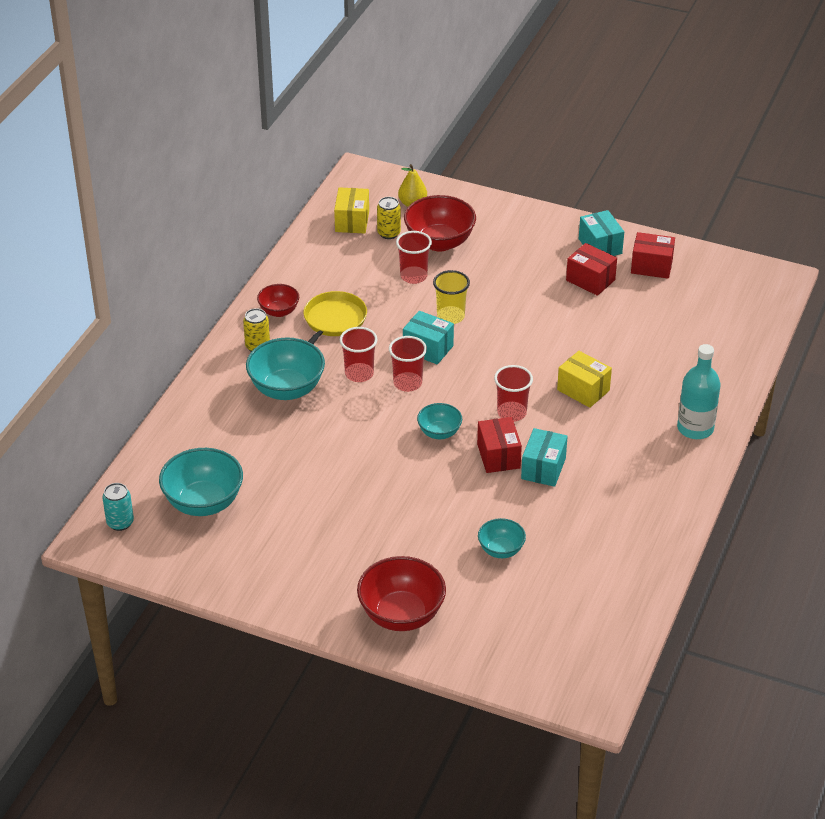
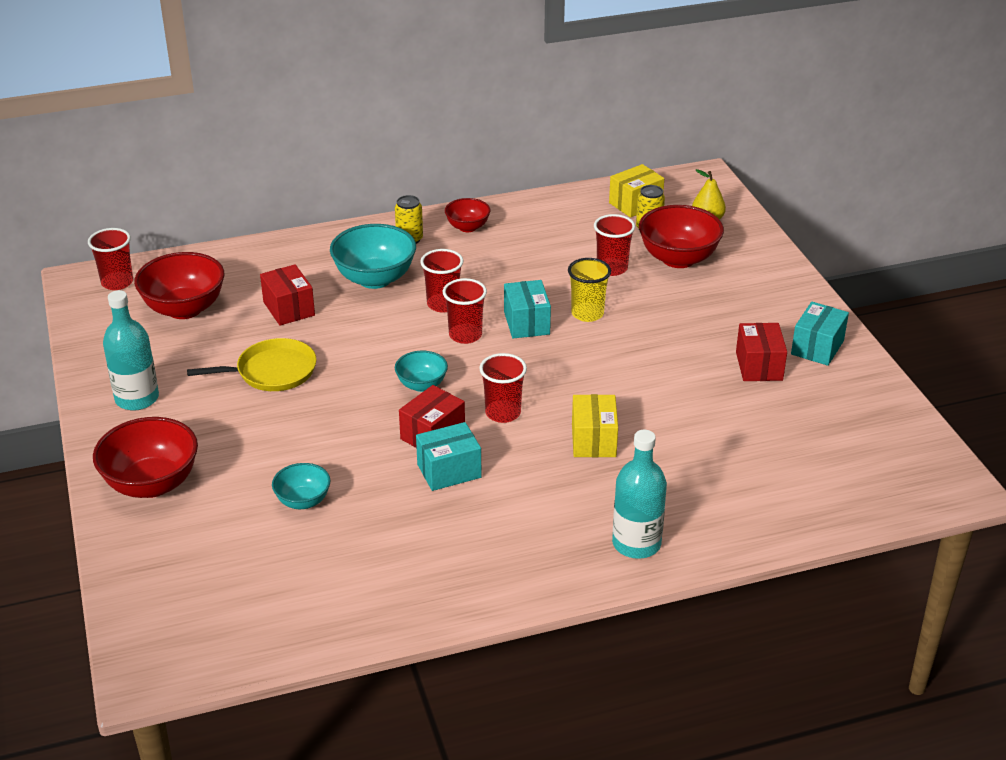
camera: 50 degrees right, 5 degrees down
turquoise can [102,483,134,531] -> red cup [88,228,133,290]
turquoise bowl [159,448,243,516] -> red bowl [134,252,224,319]
yellow pan [303,291,367,344] -> yellow pan moved to [187,338,317,391]
red box [631,232,675,279] -> red box moved to [260,264,315,326]
none -> turquoise bottle [103,290,159,411]

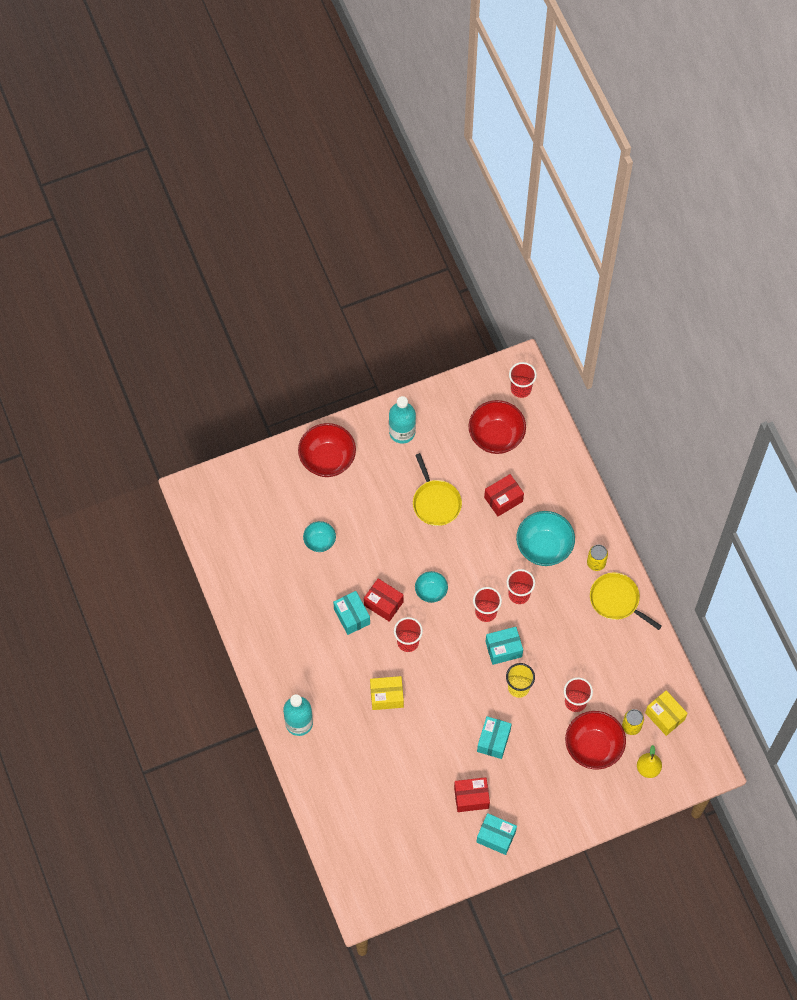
camera: 85 degrees right, 30 degrees up
red bowl [445,198,490,232] -> yellow pan [590,573,662,630]
none -> turquoise box [477,716,512,759]

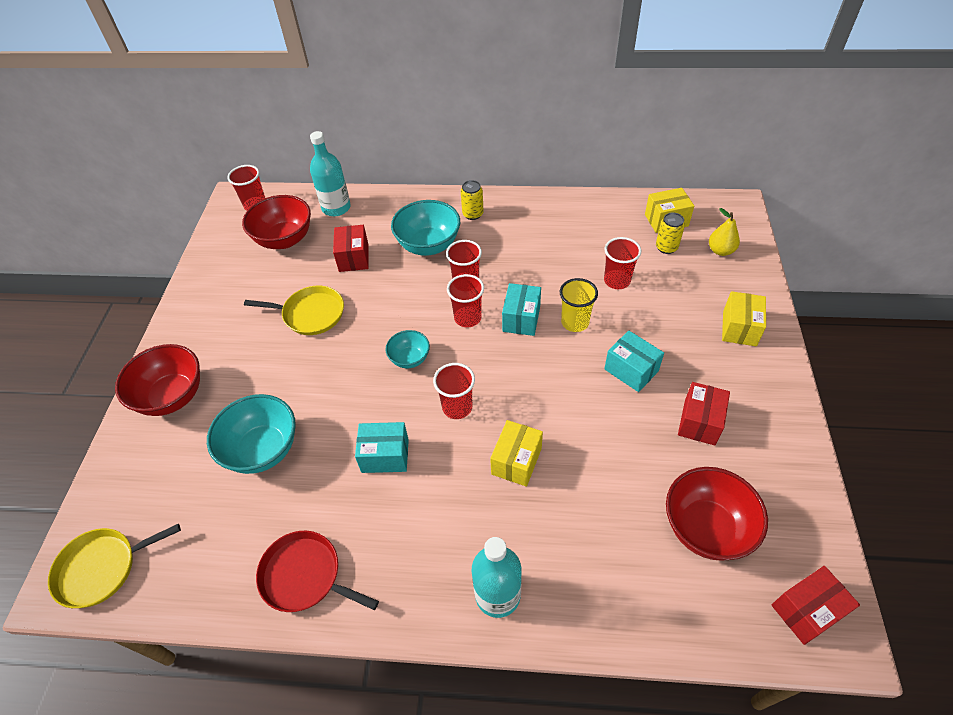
camera: 60 degrees left, 15 degrees down
turquoise bowl [303,521,336,552] -> turquoise bowl [207,394,296,474], size x1.78
red box [364,578,404,622] -> red box moved to [772,566,860,645]
turquoise bottle [389,396,416,444] -> turquoise bottle moved to [310,131,351,216]
turquoise box [477,813,517,855] -> none
red bowl [565,711,626,769] -> red bowl moved to [666,467,768,561]
yellow pan [590,573,662,630] -> yellow pan moved to [48,524,181,608]
none -> red pan [256,531,379,612]
none -> yellow box [722,291,766,346]

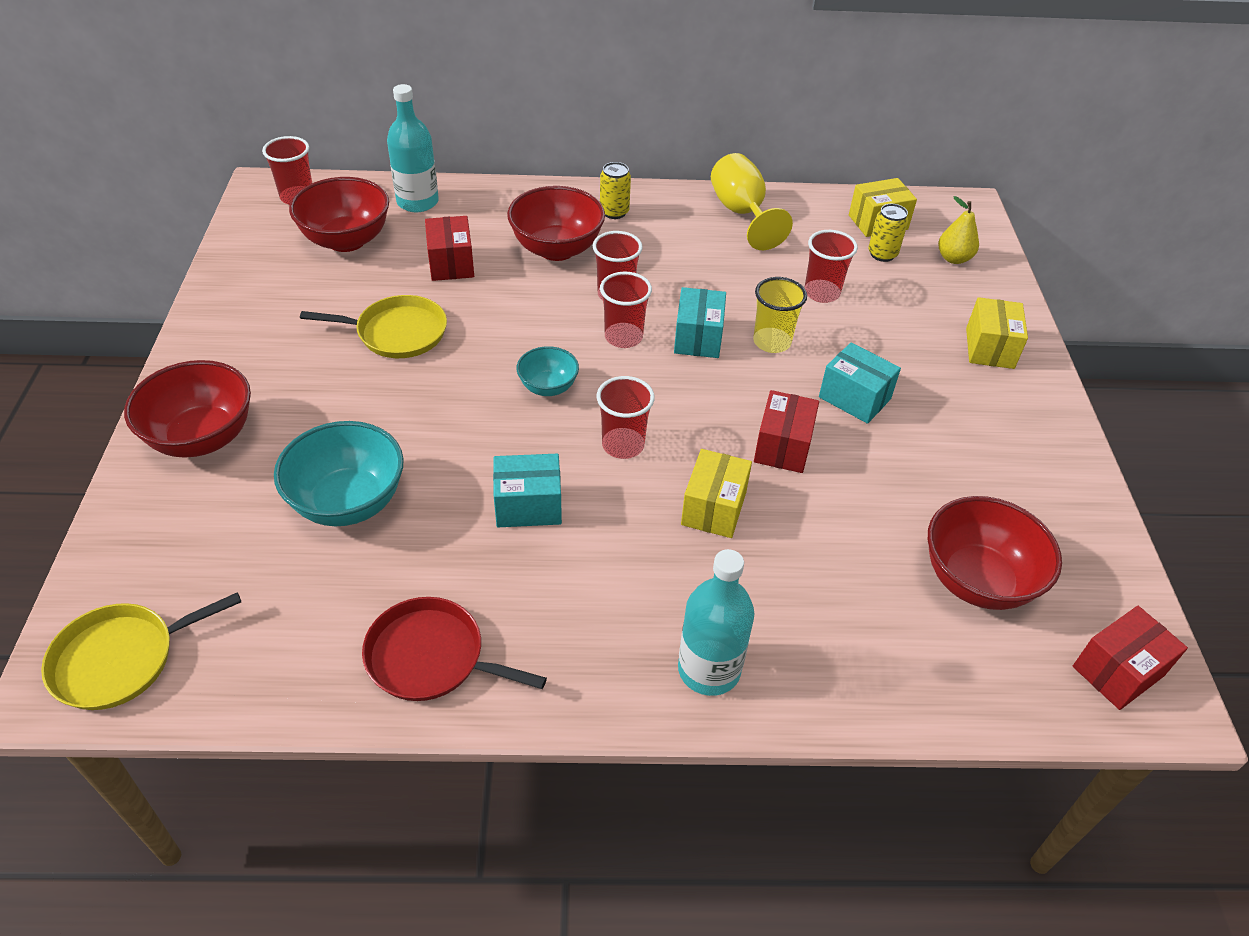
camera: 10 degrees left, 5 degrees down
turquoise bowl [391,200,460,256] -> red bowl [507,186,605,261]
red box [678,382,730,446] -> red box moved to [754,390,819,473]
none -> yellow goblet [711,153,793,250]

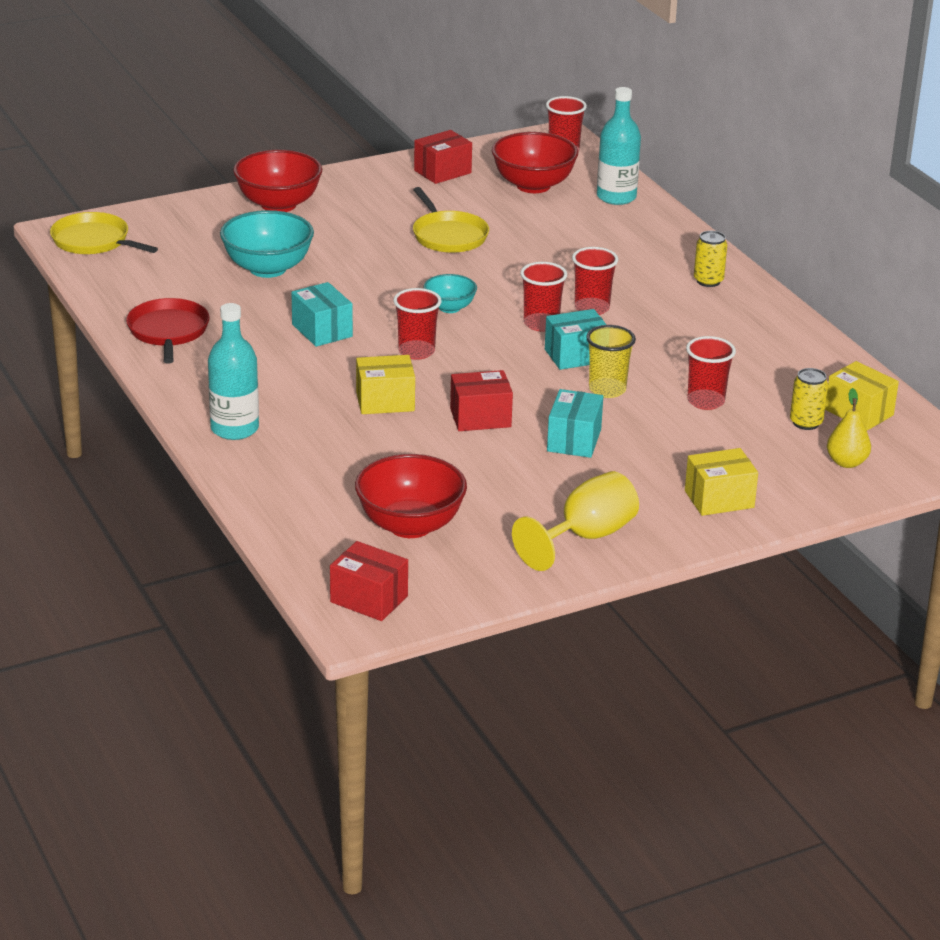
camera: 65 degrees right, 15 degrees down
red box [425,216,474,281] -> red box moved to [414,130,472,184]
red bowl [507,186,605,261] -> none
yellow goblet [711,153,793,250] -> yellow goblet moved to [512,471,639,571]

